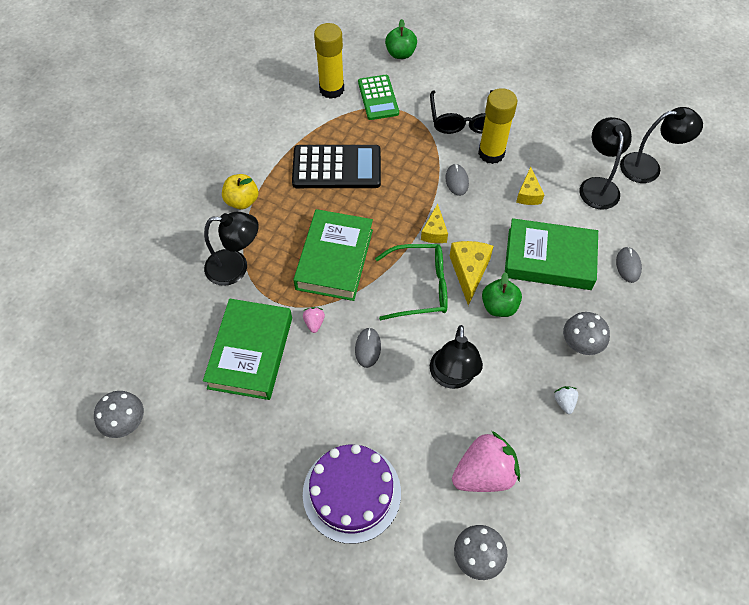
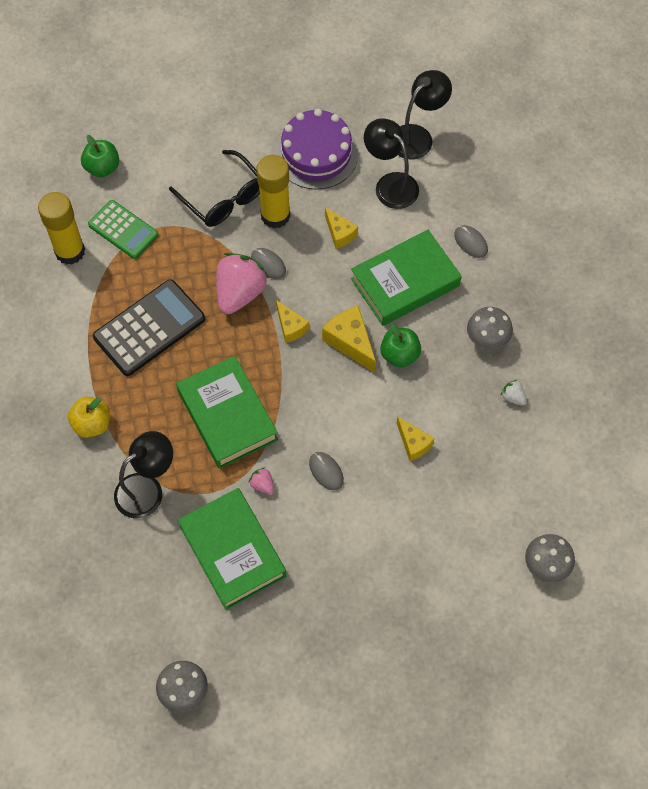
camera: 40 degrees left, 5 degrees up
purple cake [303,444,401,544] -> purple cake moved to [275,109,358,190]
green glasses [375,244,448,321] -> none
black lamp [430,325,483,389] -> yellow cheese [397,416,434,461]
pink strawberry [452,431,520,492] -> pink strawberry moved to [216,253,269,314]

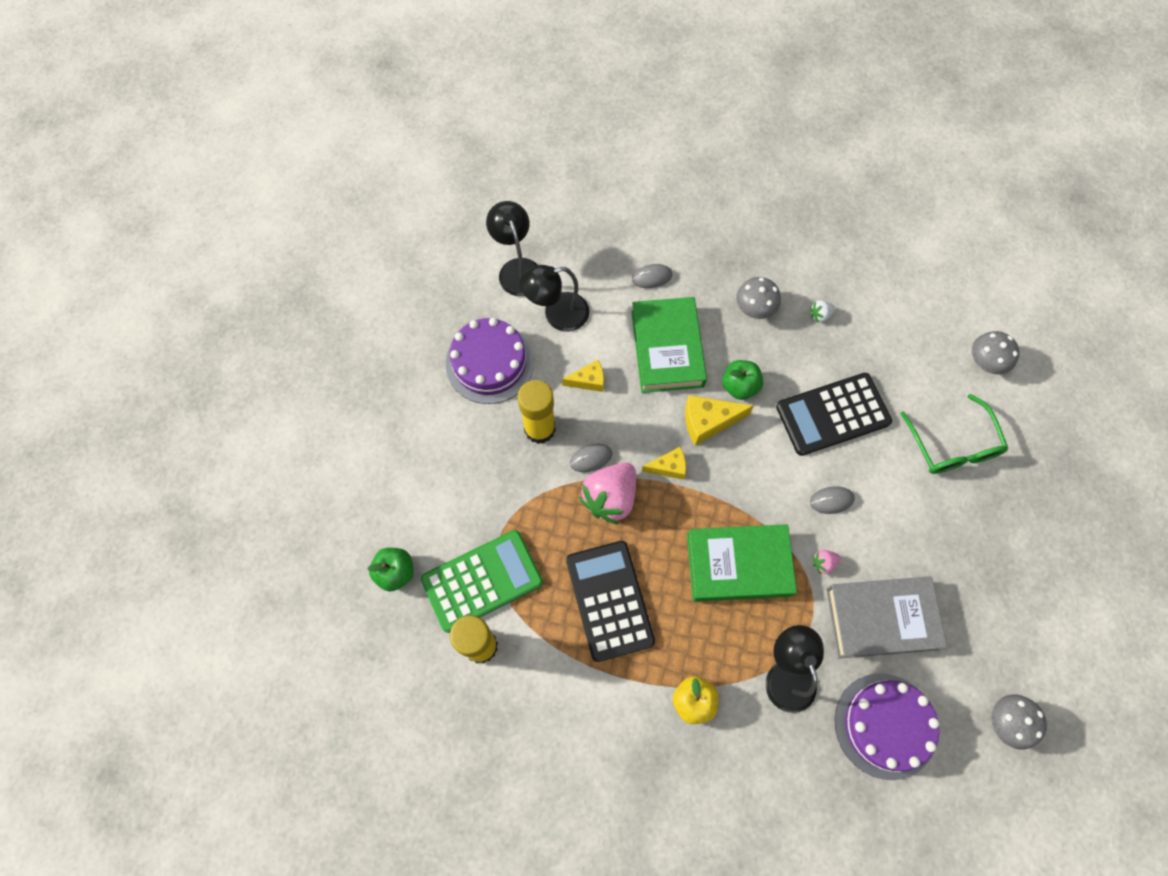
camera: 65 degrees left, 5 degrees up
green calculator [88,200,159,259] -> green calculator [421,530,543,633], size x1.52
black glasses [169,150,260,227] -> none
green book [178,488,286,610] -> grey book [826,576,947,659]
pink strawberry [216,253,269,314] -> pink strawberry turned 105 degrees counterclockwise [579,463,636,525]
yellow cheese [397,416,434,461] -> black calculator [776,373,892,456]
none -> purple cake [835,673,939,780]
none -> green glasses [900,394,1008,474]

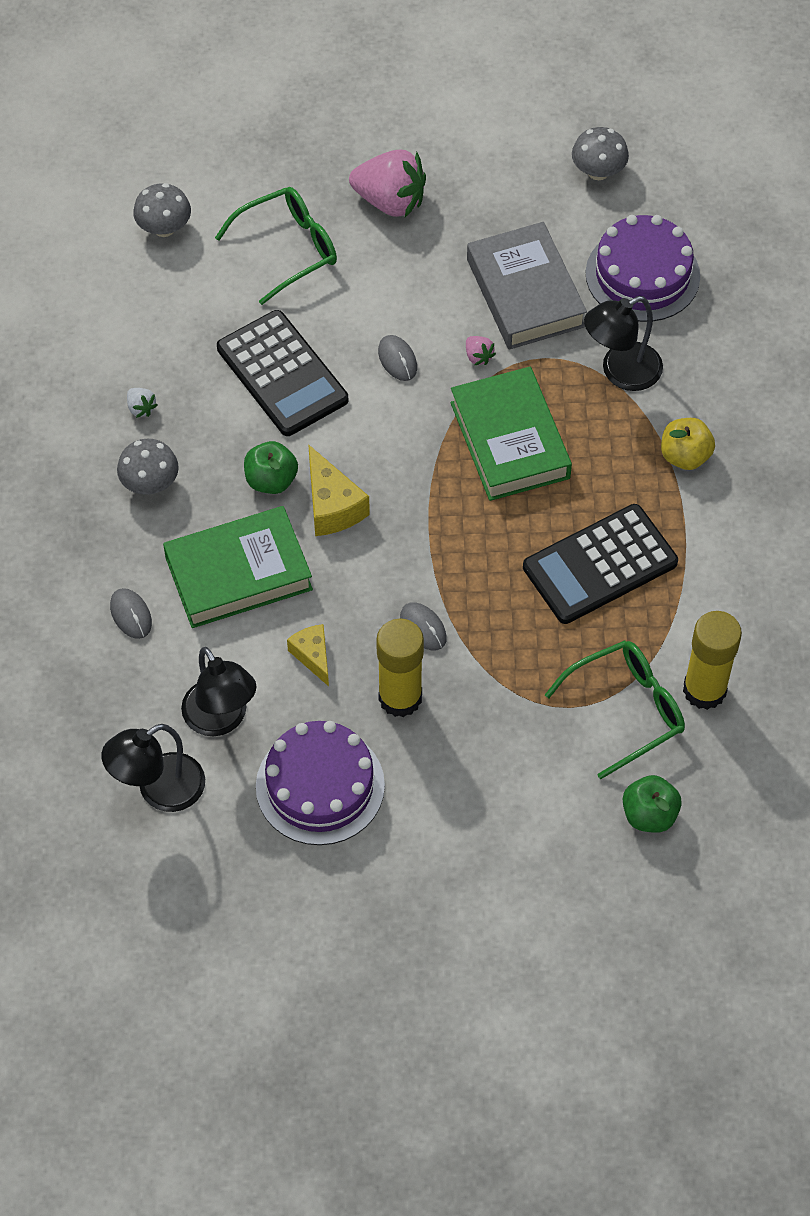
camera: 105 degrees left, 10 degrees down
green calculator [421,530,543,633] -> green glasses [545,641,685,779]
pink strawberry [579,463,636,525] -> pink strawberry moved to [349,150,426,217]
yellow cheese [642,447,686,480] -> none

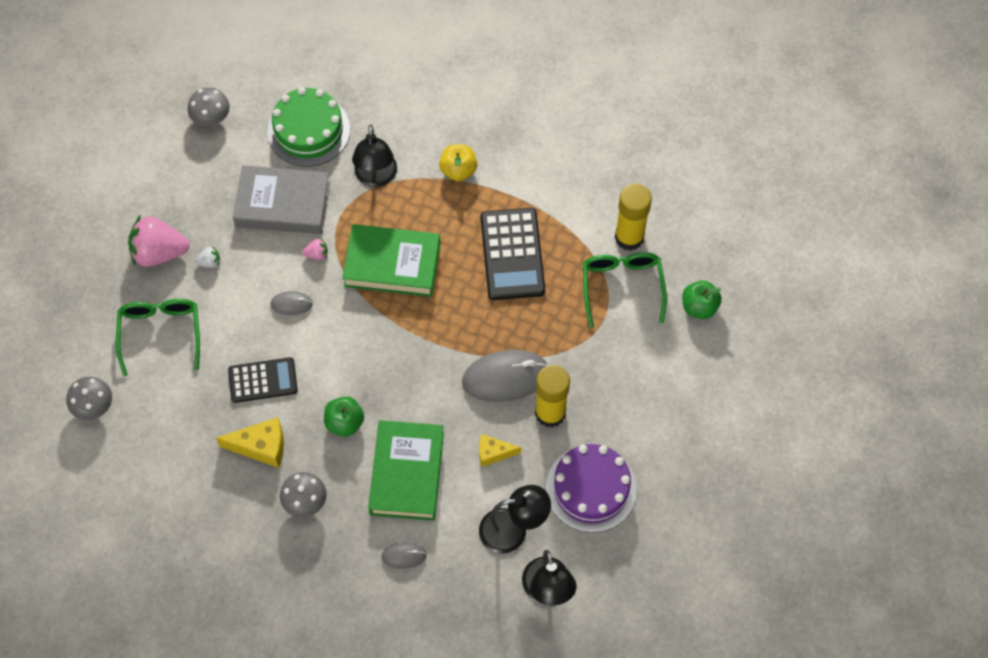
camera: 65 degrees left, 5 degrees up
white strawberry [127,388,158,418] -> white strawberry moved to [195,246,220,268]
black calculator [217,310,348,436] -> black calculator [228,357,298,403], size x0.66
yellow cheese [308,444,370,536] -> yellow cheese moved to [216,417,284,468]
pink strawberry [349,150,426,217] -> pink strawberry turned 135 degrees counterclockwise [128,215,190,267]
grey mouse [400,602,447,650] -> grey mouse [462,350,548,402], size x2.05
purple cake [586,215,700,322] -> green cake [267,87,350,167]

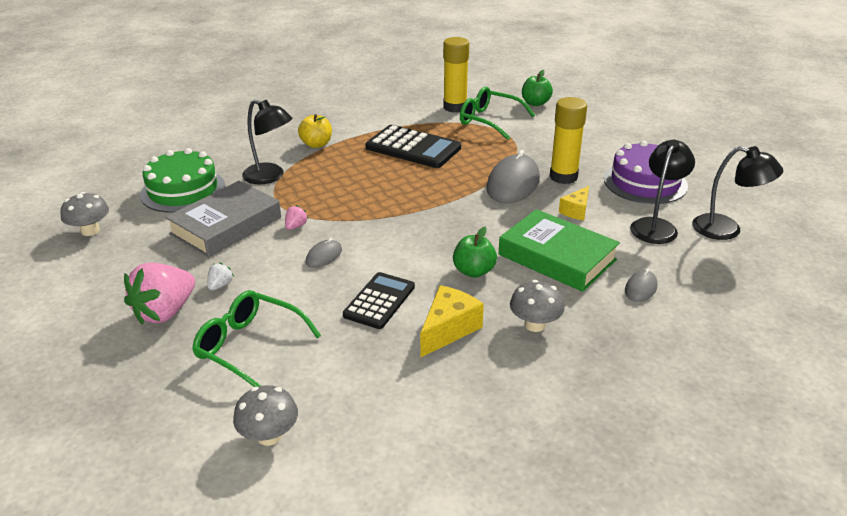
camera: 55 degrees left, 30 degrees down
green book [342,224,440,297] -> none

